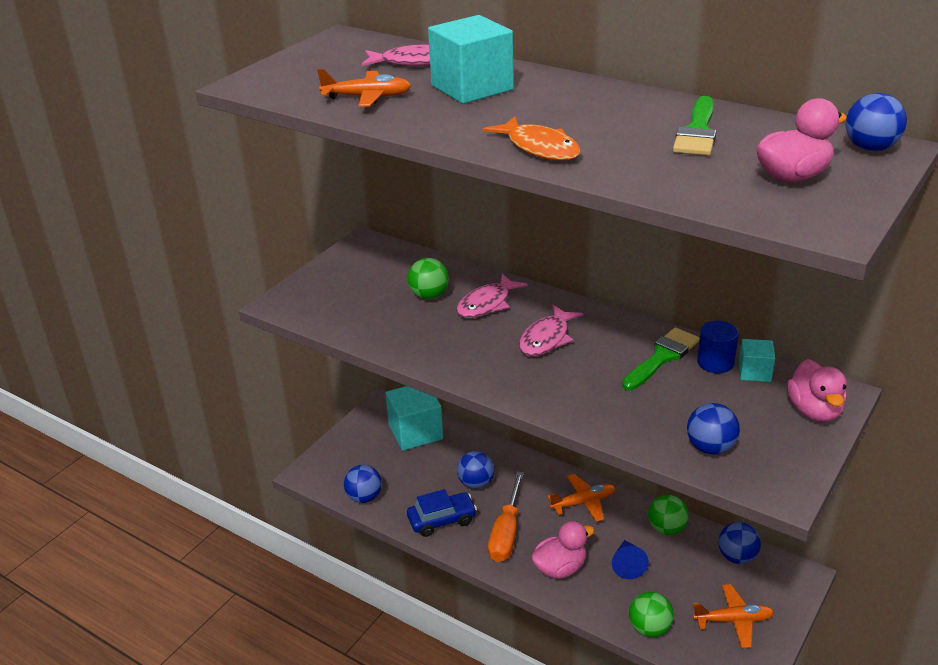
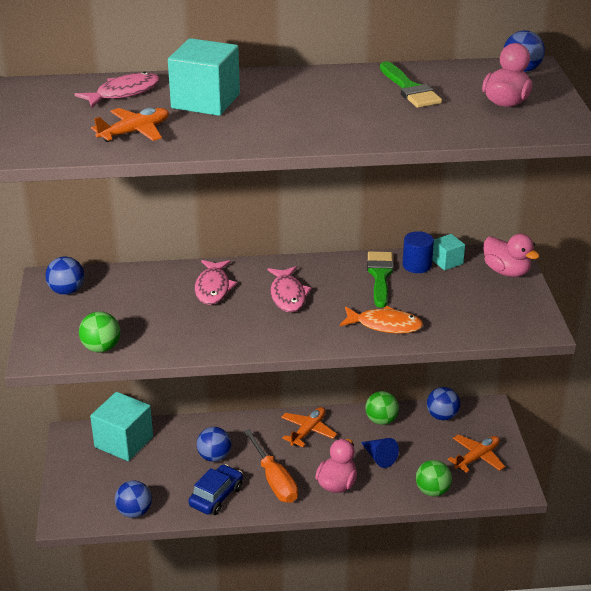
camera: 40 degrees left, 0 degrees up
green ball [408,258,449,299] -> green ball moved to [79,311,120,353]
orange fish [483,116,581,160] -> orange fish moved to [340,306,423,334]
blue ball [687,403,740,455] -> blue ball moved to [45,257,84,295]

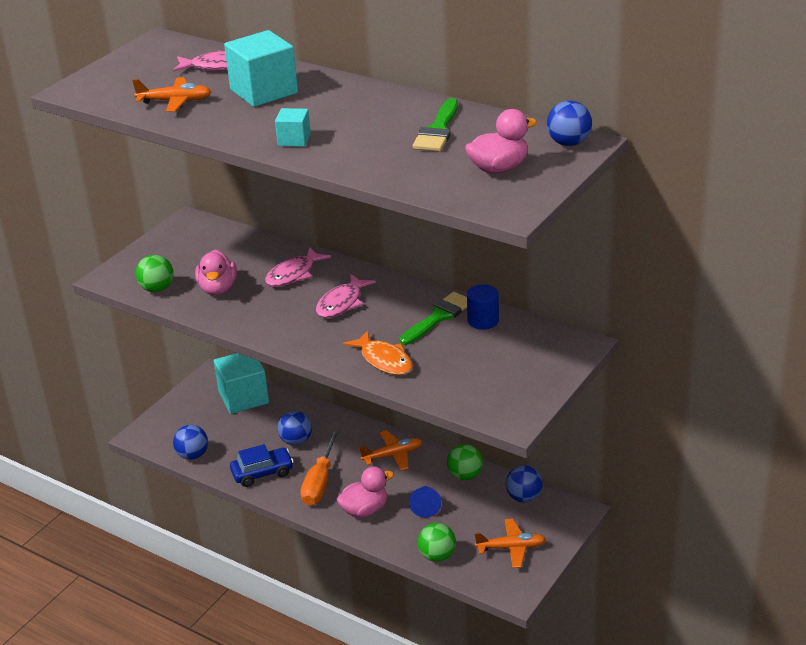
camera: 40 degrees right, 0 degrees up
blue ball [45,257,84,295] -> none
turquoise cube [432,234,465,270] -> turquoise cube moved to [275,108,311,147]
pink duck [484,234,540,277] -> pink duck moved to [195,250,237,295]

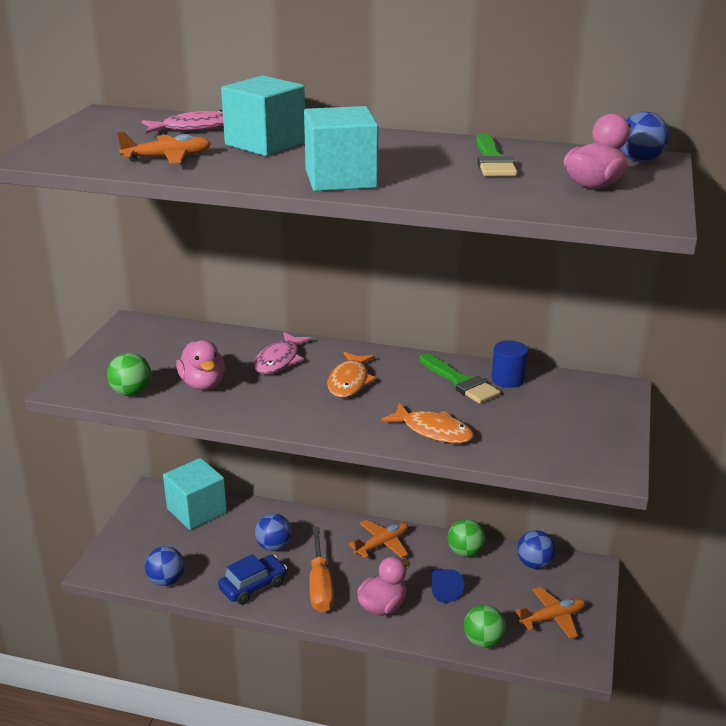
camera: 20 degrees left, 5 degrees down
turquoise cube [275,108,311,147] -> turquoise cube [304,106,379,191], size x1.93
pink fish [316,274,376,318] -> orange fish [328,352,377,398]
green brush [399,292,467,345] -> green brush turned 120 degrees clockwise [419,353,500,404]

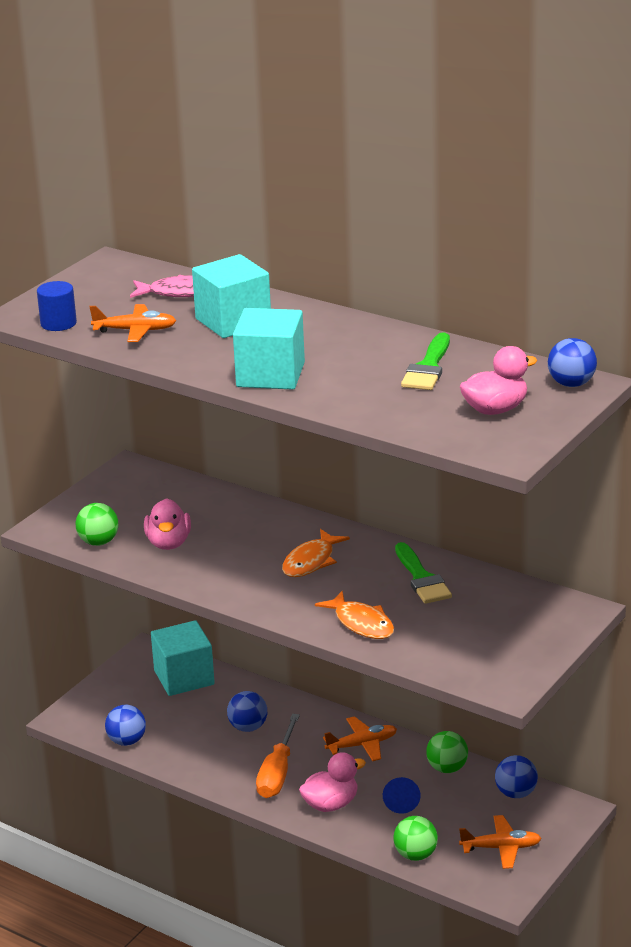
camera: 20 degrees right, 0 degrees up
blue car [218,554,287,605] -> none
pink fish [254,332,312,374] -> none
blue cylinder [492,340,528,388] -> blue cylinder moved to [37,281,77,331]

